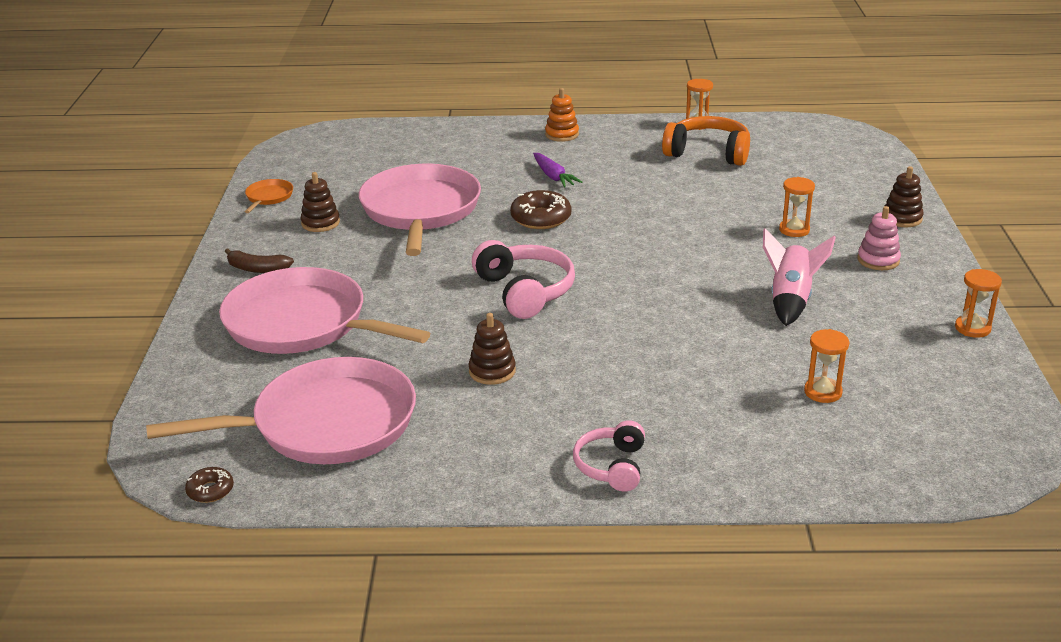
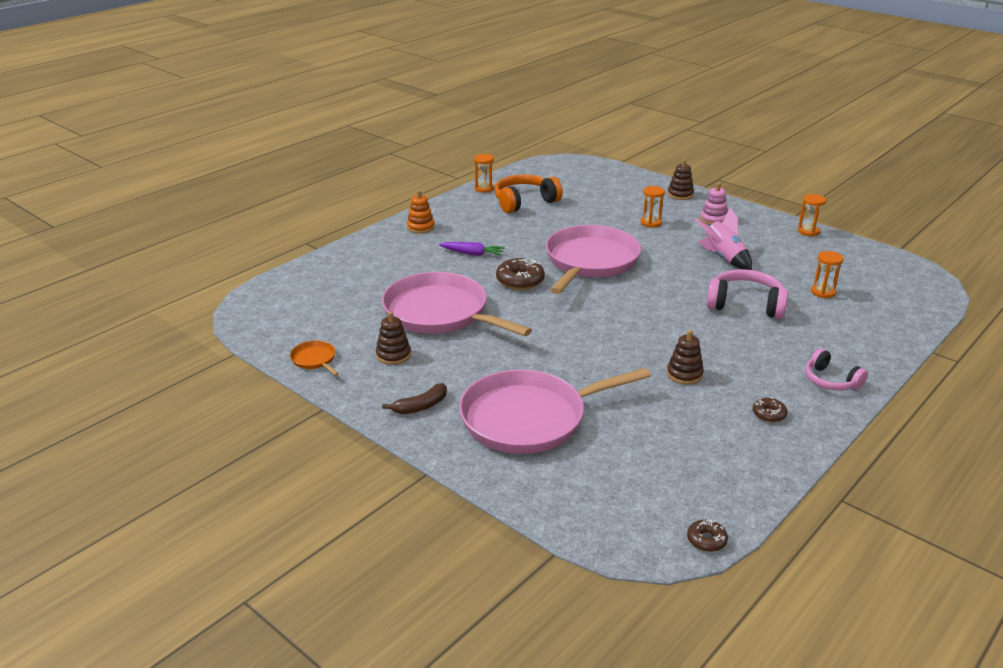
camera: 50 degrees left, 0 degrees up
pink pan [146,357,416,464] -> pink pan moved to [546,225,641,294]
pink headphones [472,240,575,319] -> pink headphones moved to [706,269,788,319]
none -> brown donut [753,397,787,422]

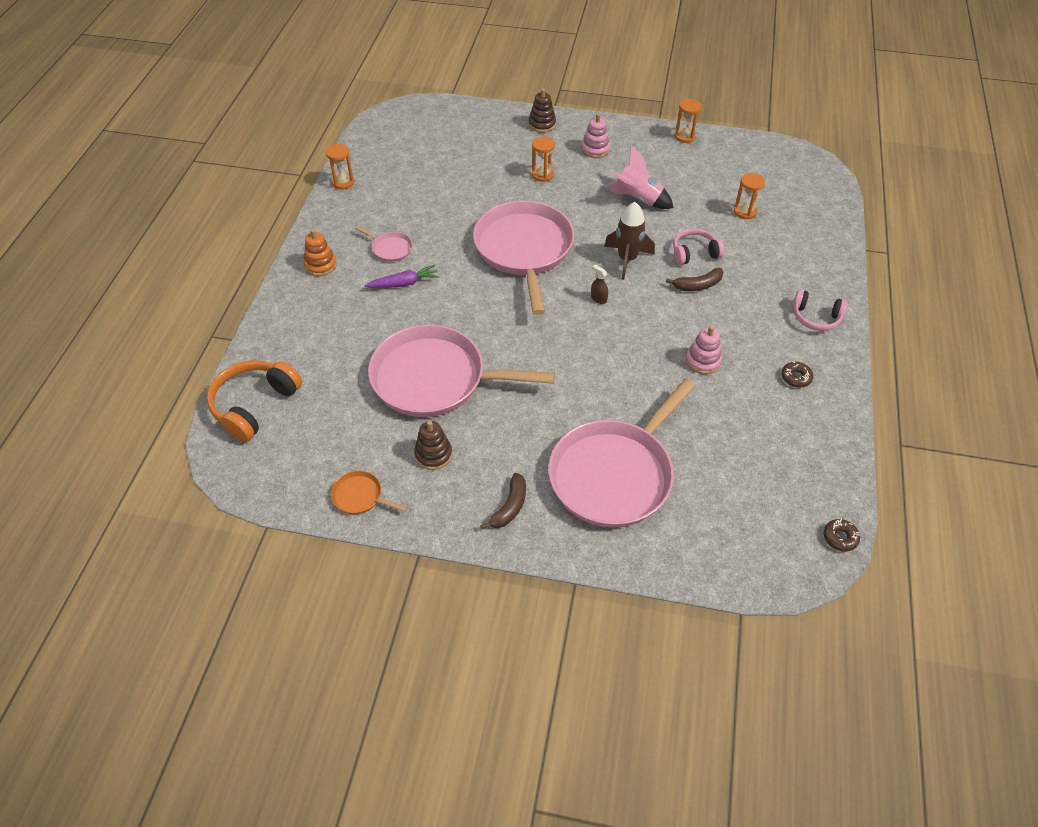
camera: 30 degrees left, 20 degrees up
orange headphones [495,175,563,213] -> orange headphones moved to [207,360,302,442]
brown donut [496,258,545,290] -> none
brown stacking toy [667,330,704,385] -> pink stacking toy [686,326,722,374]
pink headphones [706,269,788,319] -> pink headphones [673,228,724,265], size x0.63
none -> pink pan [355,226,412,262]
none -> brown spray bottle [591,265,608,304]
none -> brown rocket [604,202,655,280]
none -> brown banana [666,268,724,291]

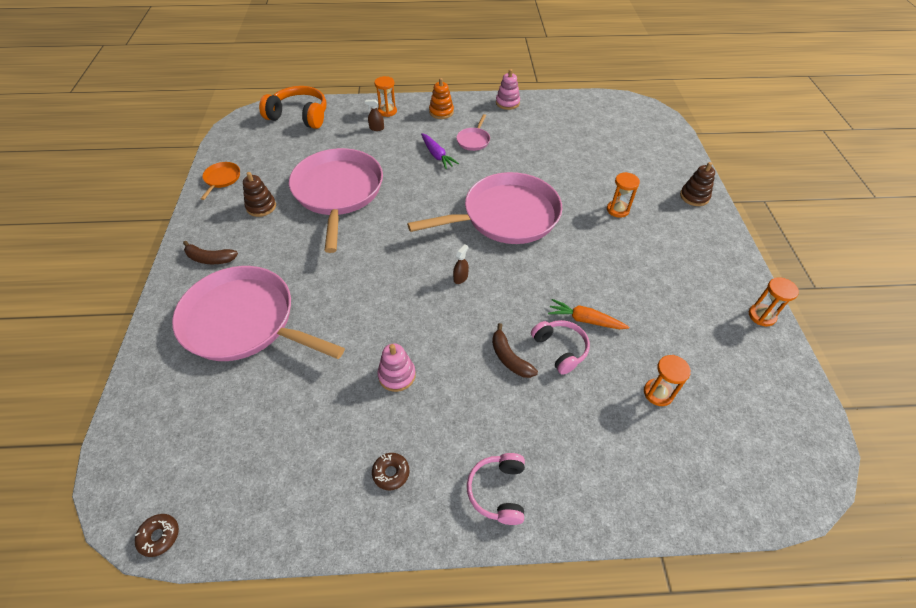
camera: 75 degrees right, 0 degrees up
orange hourglass [326,144,354,189] -> orange hourglass moved to [374,76,397,117]
pink stacking toy [581,113,610,158] -> pink stacking toy moved to [496,69,520,110]
pink rocket [604,146,674,209] -> none
brown rocket [604,202,655,280] -> none
none -> brown spray bottle [365,100,384,131]
none -> orange carrot [548,299,629,329]

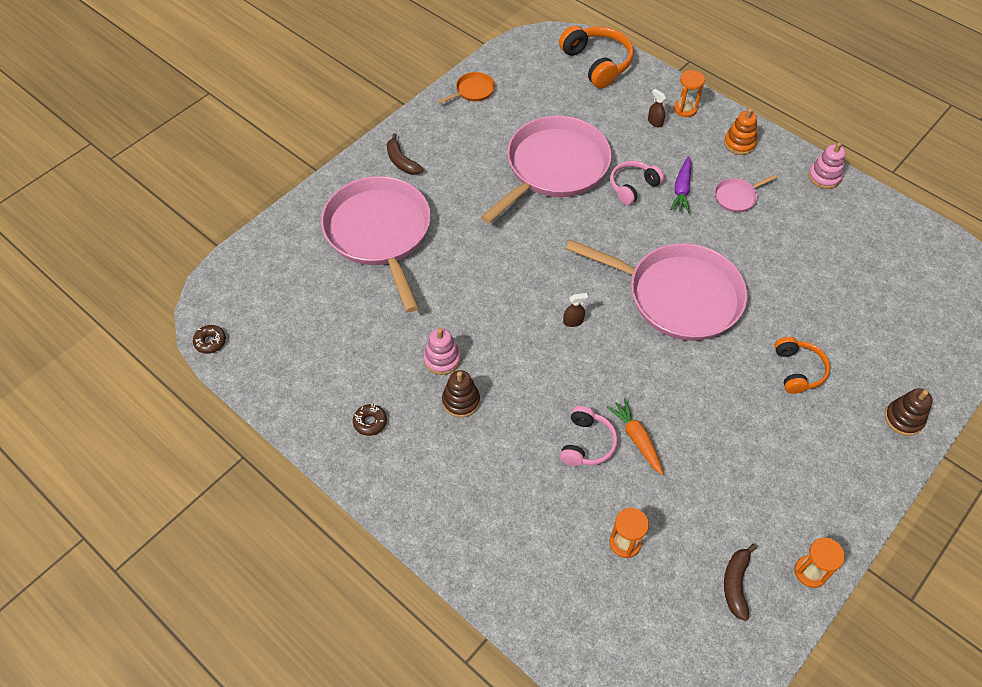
camera: 45 degrees right, 5 degrees up
brown stacking toy [243,172,276,217] -> brown stacking toy moved to [442,370,480,418]
pink headphones [467,453,525,525] -> pink headphones moved to [610,161,664,205]
brown banana [492,323,538,378] -> brown banana moved to [724,544,757,621]
orange hourglass [607,172,640,218] -> orange headphones [774,337,830,394]

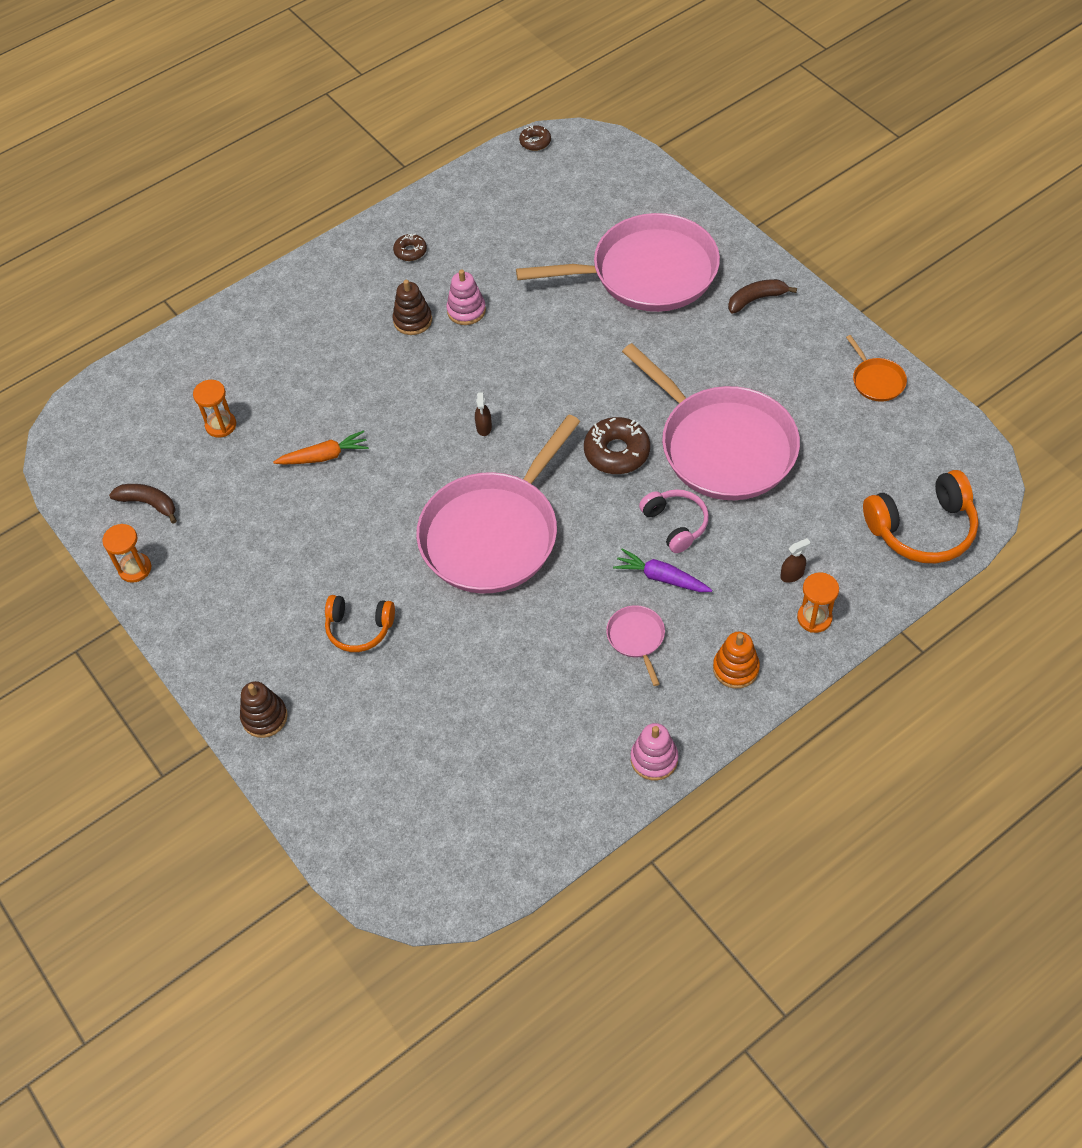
camera: 105 degrees right, 0 degrees up
pink headphones [560,406,618,466] -> none
none -> brown donut [584,417,650,474]

